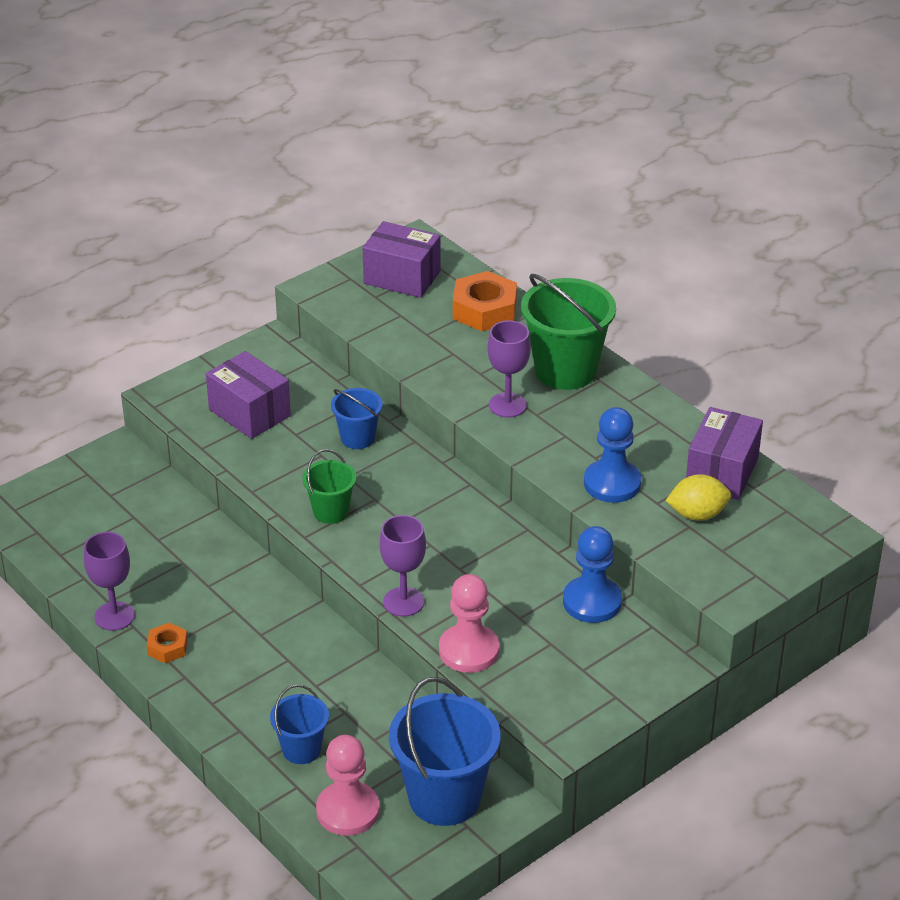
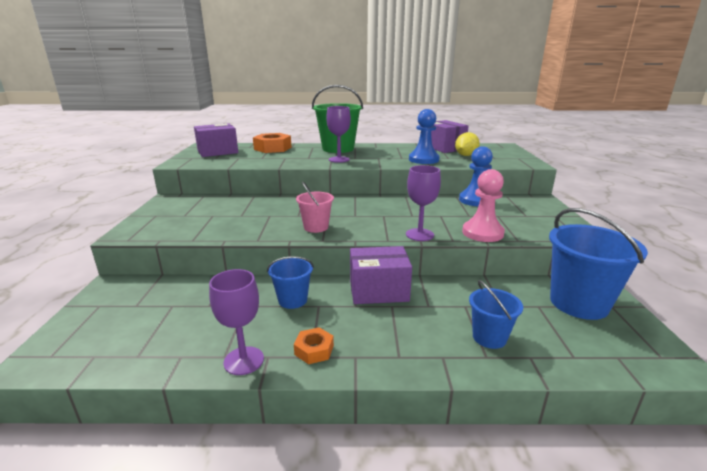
camera: 50 degrees left, 15 degrees down
purple box [206,351,291,439] -> purple box moved to [350,246,412,304]
green bucket [303,449,356,524] -> pink bucket [296,182,334,233]
pink pawn [316,735,380,836] -> none
blue bucket [331,388,383,449] -> blue bucket moved to [267,256,314,309]

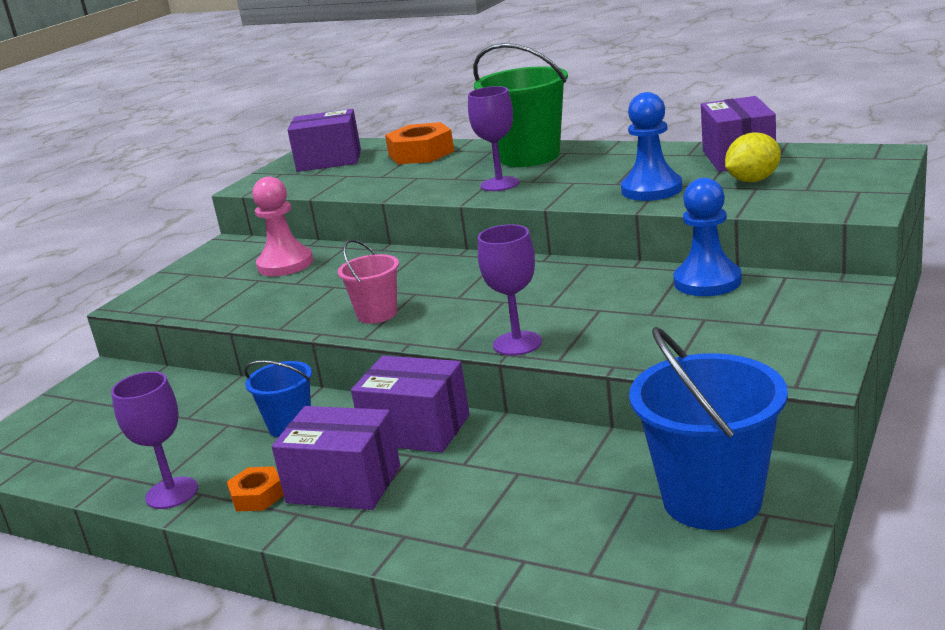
camera: 30 degrees right, 0 degrees up
pink pawn [462,169,505,242] -> pink pawn moved to [252,176,313,276]
blue bucket [469,280,523,349] -> none
none -> purple box [272,406,400,510]

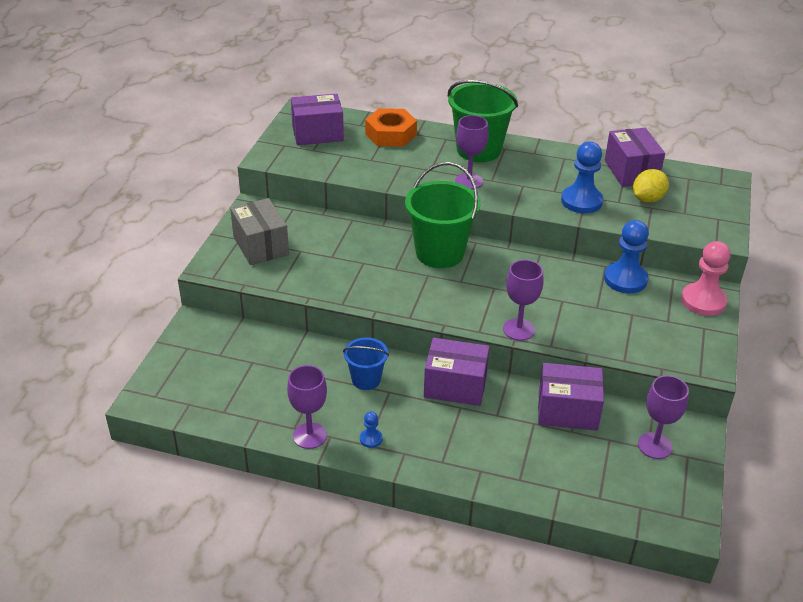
camera: 15 degrees left, 15 degrees up
orange nut [227,466,284,511] -> blue pawn [360,411,383,448]
pink pawn [252,176,313,276] -> pink pawn moved to [681,241,731,316]
purple box [272,406,400,510] -> purple box moved to [538,363,604,430]
pink bucket [338,239,399,324] -> none
blue bucket [629,327,788,530] -> purple goblet [638,375,689,459]
none -> grey box [230,198,289,265]
none -> green bucket [405,162,480,268]

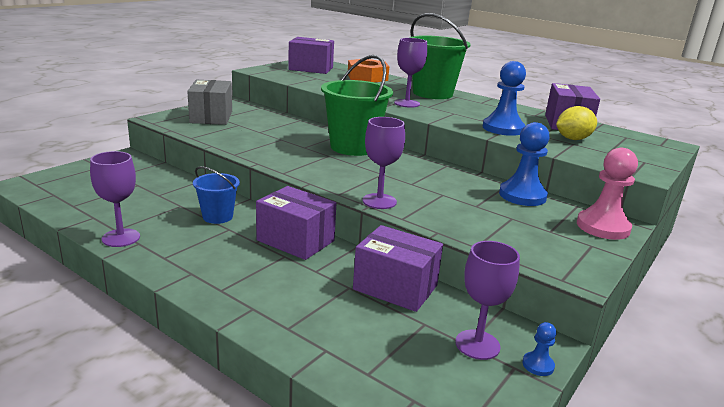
camera: 20 degrees right, 15 degrees down
blue pawn [360,411,383,448] -> blue pawn moved to [522,322,556,376]

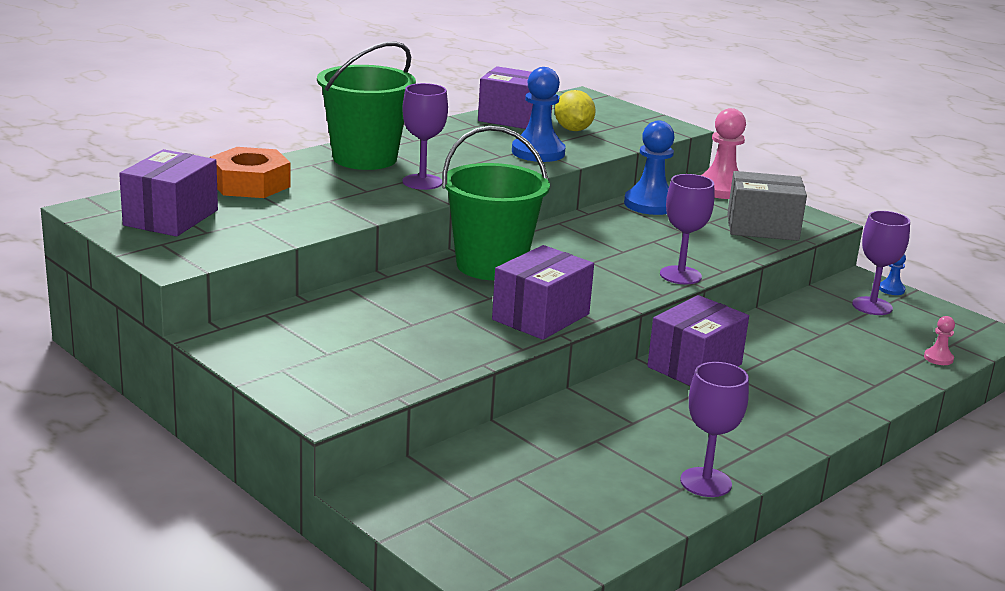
camera: 80 degrees left, 0 degrees up
grey box [187,80,232,125] -> grey box moved to [727,171,807,241]
blue bucket [193,166,240,224] -> none
purple box [353,225,443,312] -> purple box moved to [492,245,594,340]
none -> pink pawn [924,316,955,365]

